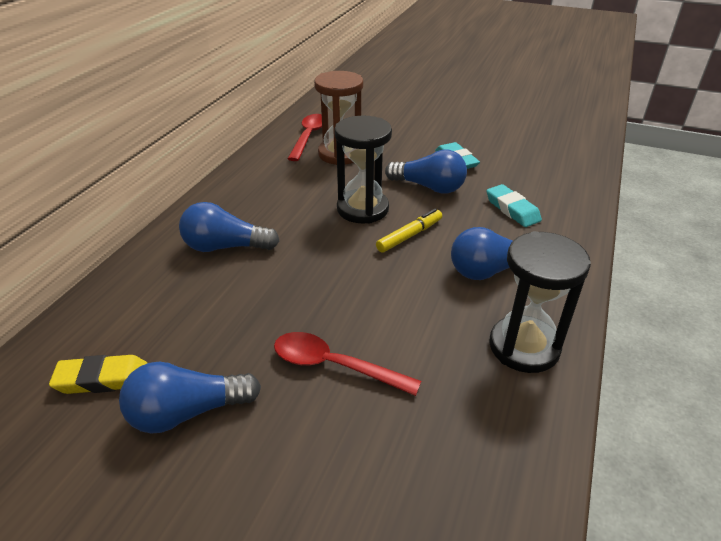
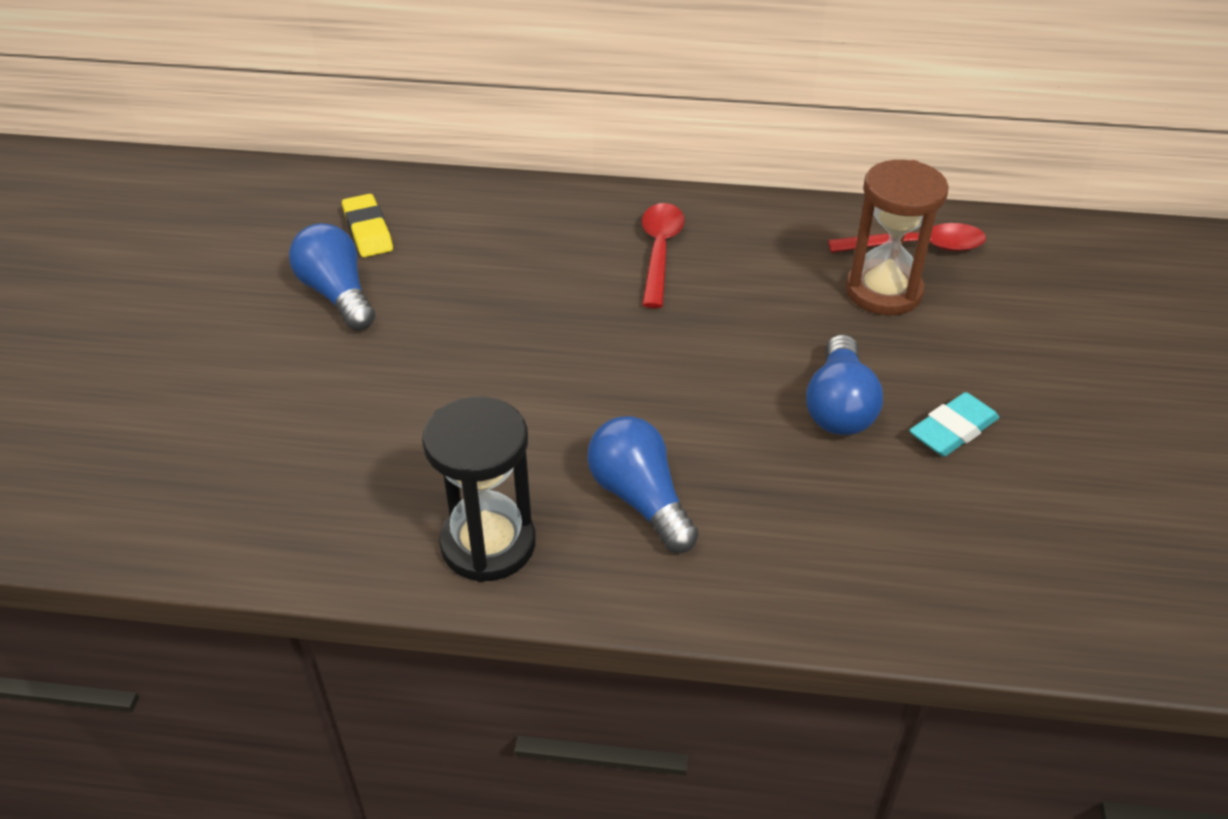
camera: 75 degrees right, 5 degrees up
blue light bulb [179,202,279,252] -> none
red spoon [274,332,421,396] -> red spoon moved to [642,203,685,308]
black hourglass [334,116,392,224] -> none
yellow marker [376,209,442,253] -> none
turquoise eraser [486,184,542,227] -> none

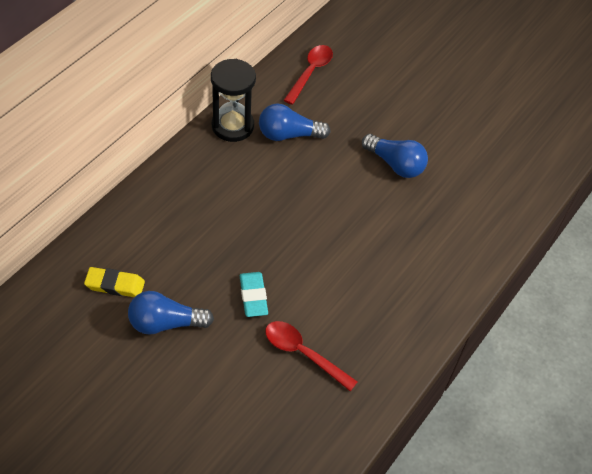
camera: 65 degrees left, 10 degrees up
black hourglass [422,397,536,582] -> black hourglass moved to [211,59,256,142]
blue light bulb [587,416,699,553] -> blue light bulb moved to [259,104,331,141]
red spoon [642,203,685,308] -> red spoon moved to [265,321,358,391]
brown hourglass [846,160,949,315] -> none
turquoise eraser [909,392,999,457] -> turquoise eraser moved to [240,272,268,317]

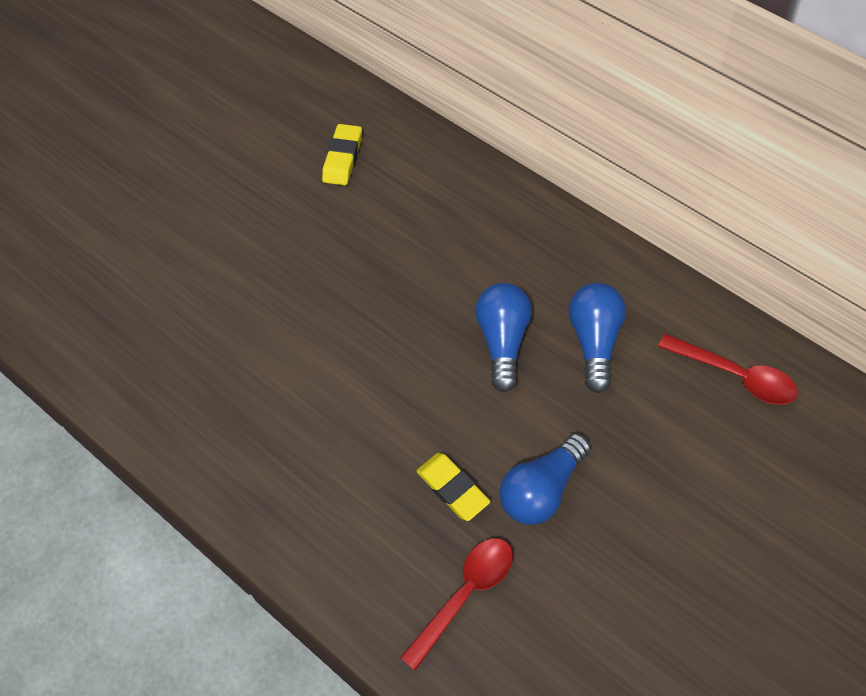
camera: 105 degrees right, 5 degrees up
blue light bulb [128,291,214,335] -> blue light bulb moved to [475,283,532,392]
black hourglass [211,59,256,142] -> none
turquoise eraser [240,272,268,317] -> none
red spoon [265,321,358,391] -> red spoon moved to [400,538,513,670]
none -> yellow eraser [416,453,490,521]

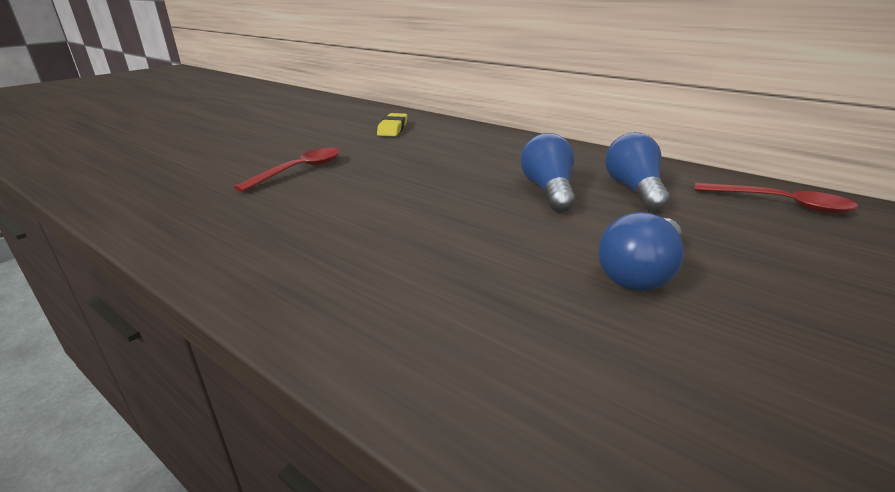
camera: 10 degrees left, 30 degrees down
red spoon [400,538,513,670] -> red spoon moved to [234,148,340,192]
yellow eraser [416,453,490,521] -> none

